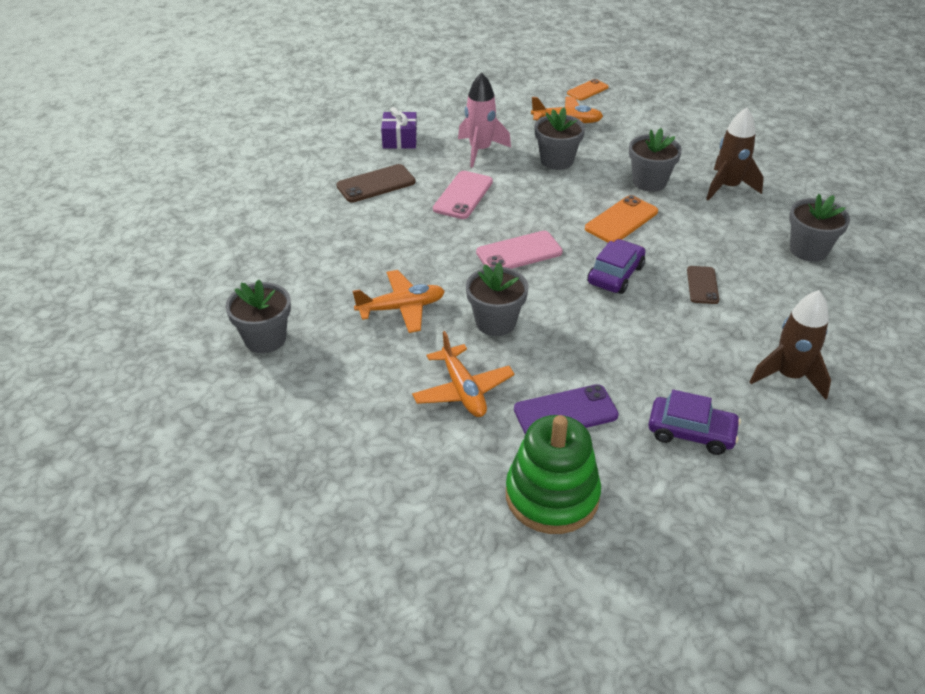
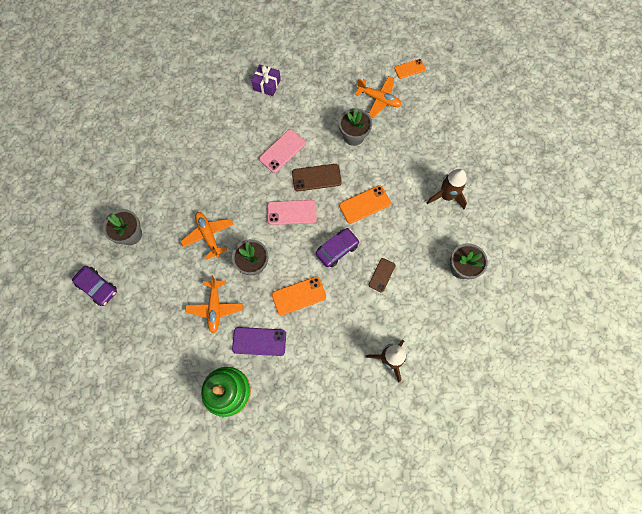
camera: 20 degrees right, 30 degrees up
brown phone [336,164,415,203] -> brown phone moved to [292,164,342,191]
orange plane [353,270,445,333] -> orange plane turned 120 degrees counterclockwise [180,212,234,260]
pink rocket [458,72,511,168] -> none
grey flower pot [629,128,682,192] -> none
purple car [648,390,741,455] -> purple car moved to [72,266,117,306]
none -> orange phone [272,276,326,315]

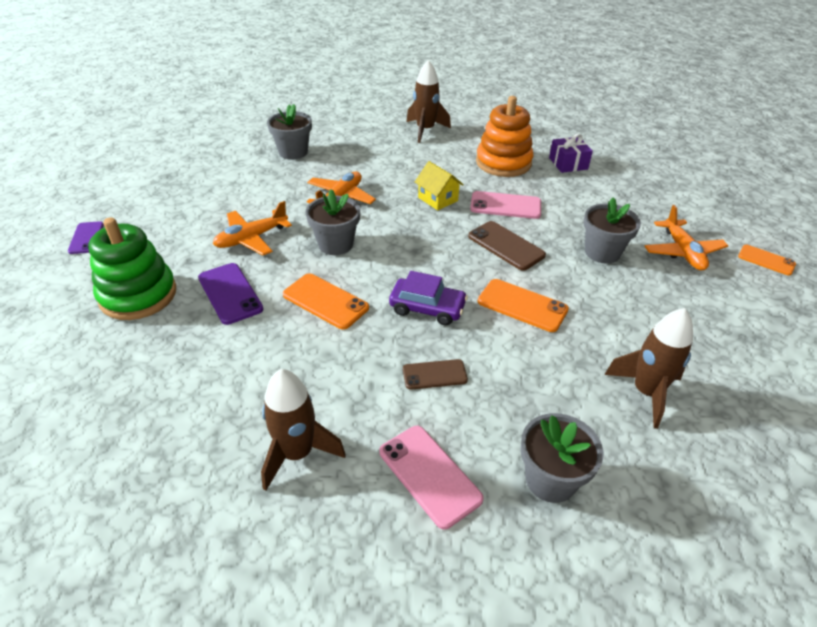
camera: 55 degrees right, 30 degrees down
purple car [72,266,117,306] -> none
pink phone [267,200,317,225] -> pink phone moved to [379,426,484,529]
none -> purple phone [68,221,104,254]
none -> brown rocket [406,60,451,143]
none -> yellow house [415,161,464,210]
none -> orange stacking toy [476,96,533,177]

